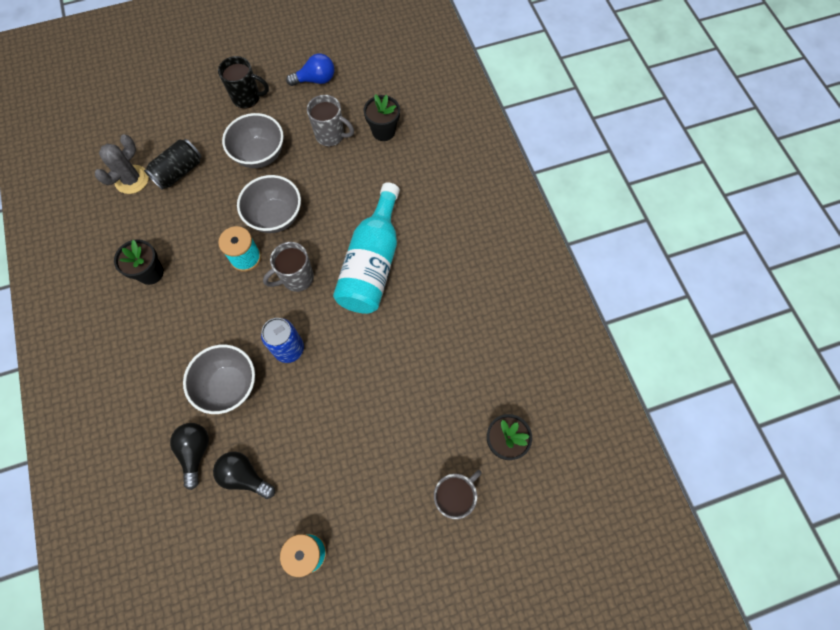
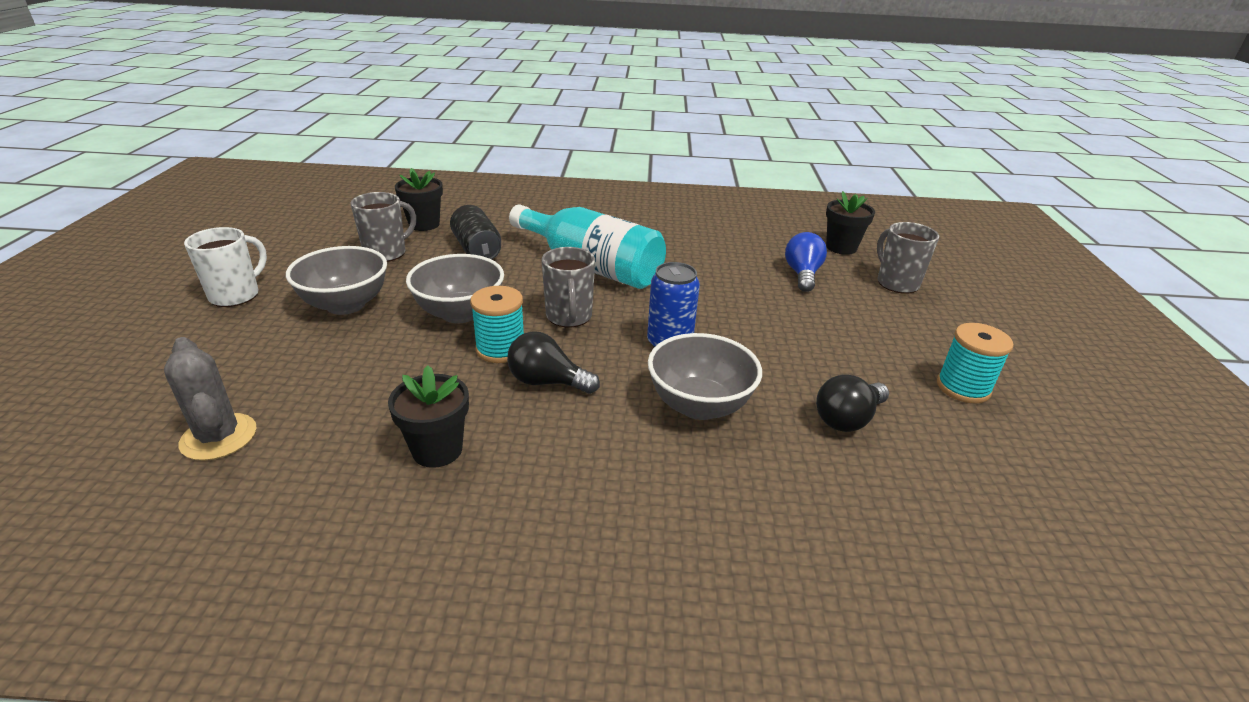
camera: 70 degrees left, 35 degrees down
black can [144,139,202,190] -> black can moved to [450,205,501,260]
black light bulb [170,423,209,490] -> black light bulb moved to [507,331,600,394]
black mug [218,56,269,109] -> white mug [184,227,267,307]
blue light bulb [286,54,334,86] -> blue light bulb moved to [785,232,827,292]

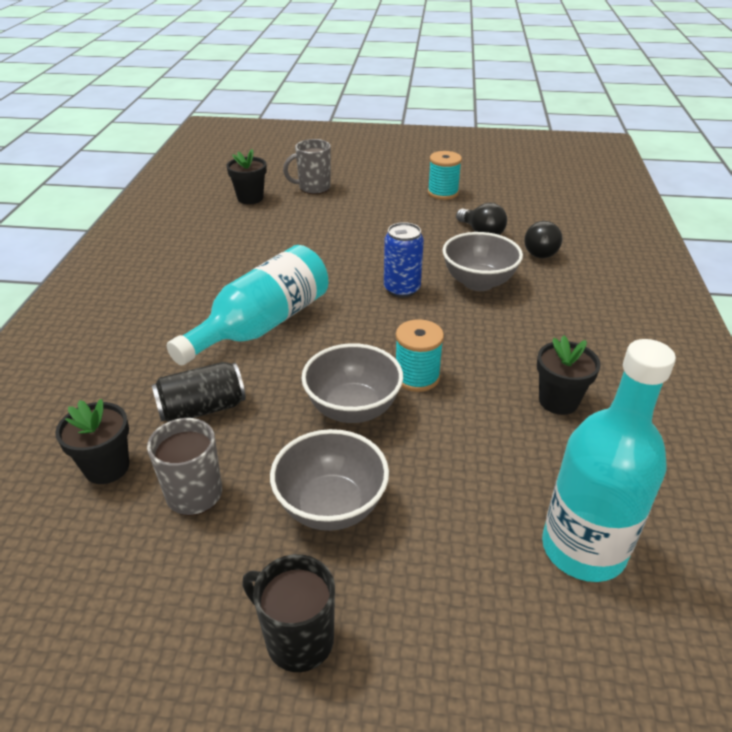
camera: 85 degrees left, 5 degrees up
grey cactus [164,337,256,461] -> turquoise bottle [542,339,676,582]
white mug [184,227,267,307] -> black mug [242,554,335,672]
black light bulb [507,331,600,394] -> black light bulb moved to [524,221,563,258]
grey mug [541,247,595,327] -> none
blue light bulb [785,232,827,292] -> none

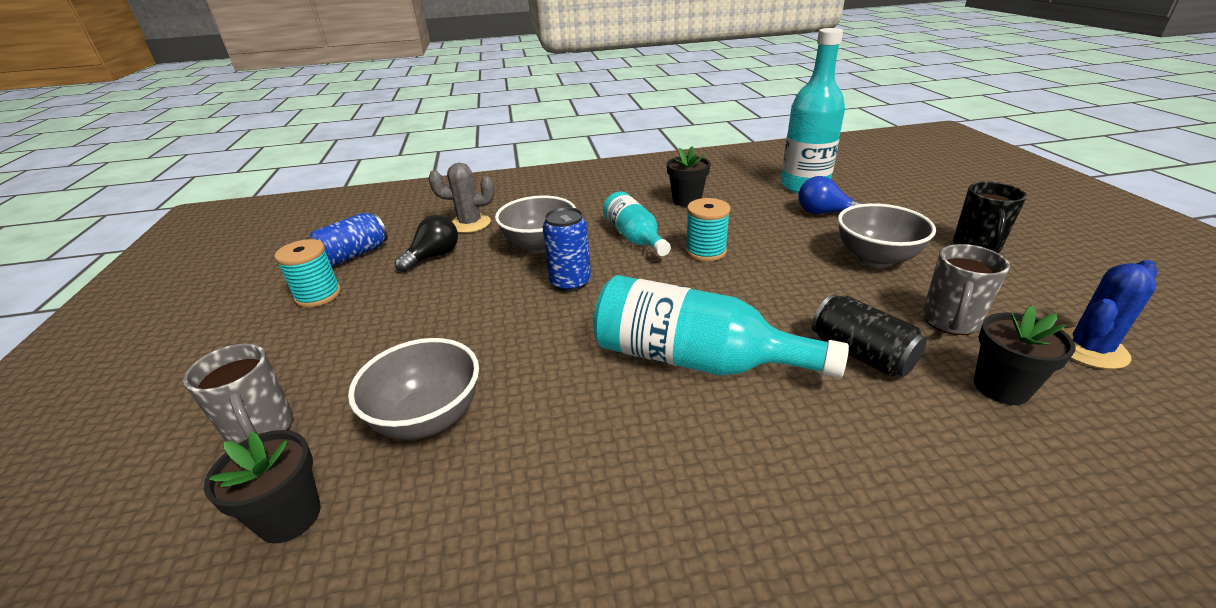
camera: 105 degrees left, 5 degrees down
grey bowl [301,343,403,423] -> grey bowl moved to [348,338,479,440]
black light bulb [524,221,563,258] -> grey cactus [428,163,495,233]
none -> blue can [306,212,388,267]
none -> turquoise bottle [603,191,671,256]
none -> blue light bulb [798,176,865,214]
none -> blue cactus [1062,260,1157,369]

